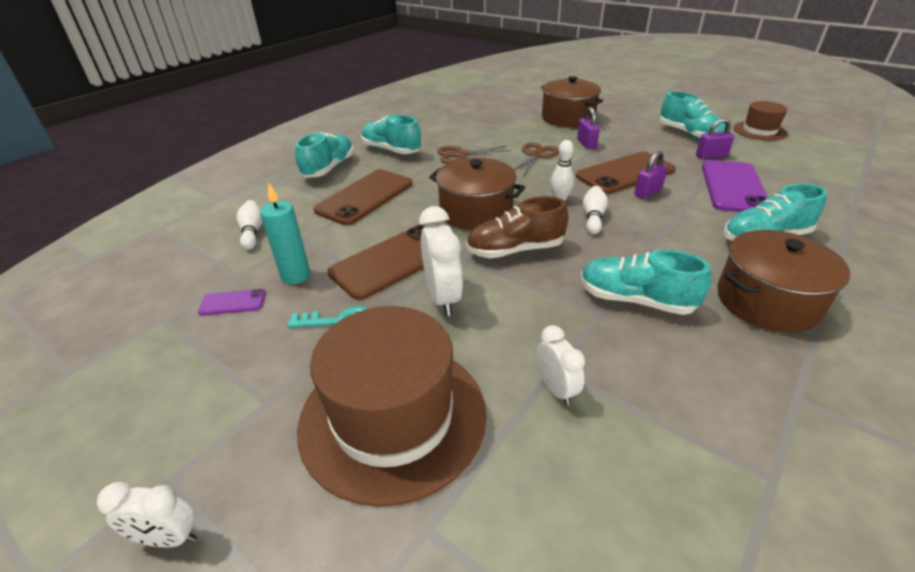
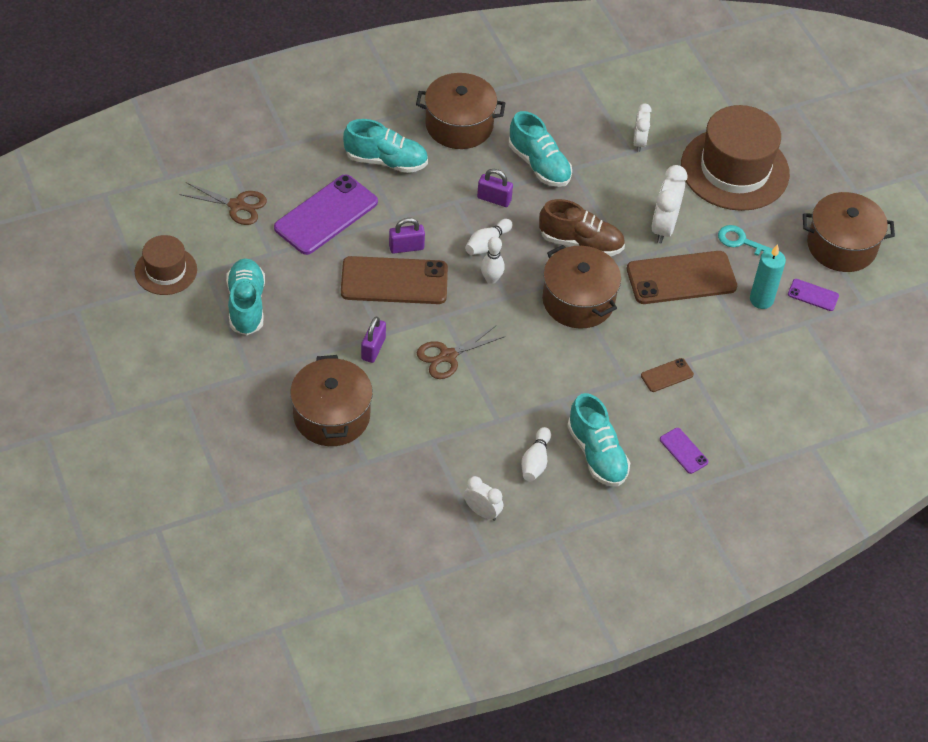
camera: 155 degrees left, 15 degrees up
white clock [97,482,197,547] -> white clock moved to [464,476,503,521]
white bowling pin [237,200,263,250] -> white bowling pin moved to [521,427,551,481]
turquoise shoe [295,132,354,178] -> purple phone [660,428,709,474]
brown phone [313,169,413,225] -> brown phone [641,358,694,392], size x0.46
brown scissors [437,146,511,164] -> brown scissors moved to [179,182,267,225]
purple padlock [696,118,734,159] -> purple padlock moved to [477,169,513,207]
none -> brown pot [803,192,895,272]

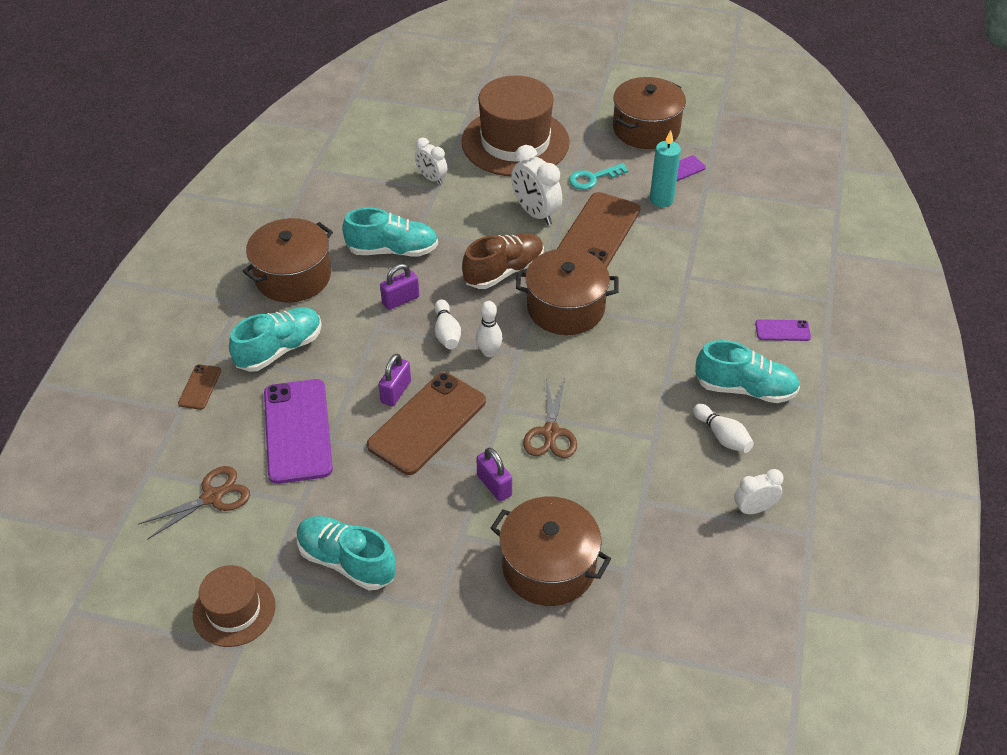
camera: 50 degrees left, 5 degrees down
brown phone [641,358,694,392] -> brown phone moved to [178,364,221,410]

